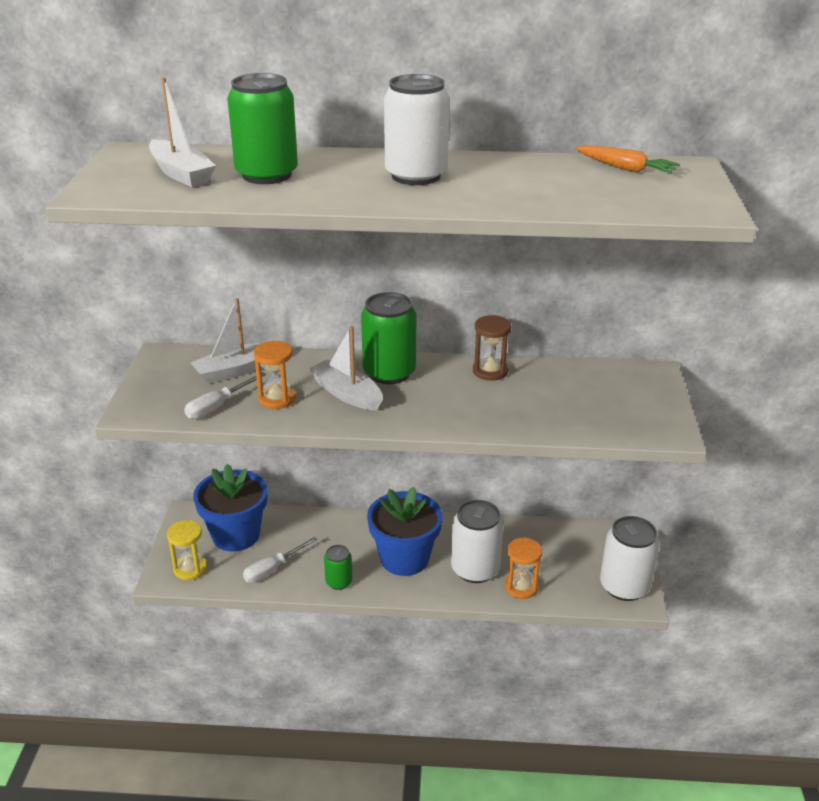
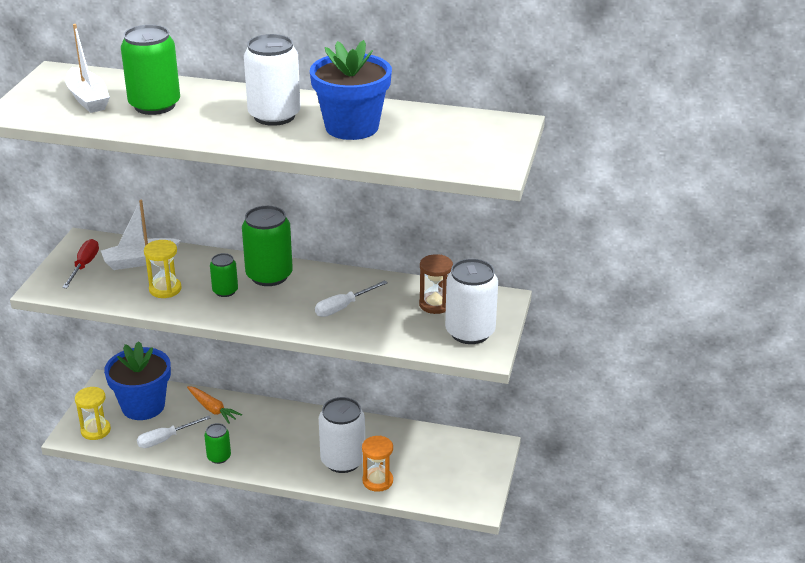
camera: 10 degrees right, 0 degrees up
white screwdriver [184,372,266,419] -> white screwdriver moved to [315,280,388,317]
orange hourglass [254,341,296,409] -> yellow hourglass [144,240,181,298]
white boat [309,326,383,411] -> green can [210,253,238,297]
blue flower pot [367,487,442,576] -> blue flower pot moved to [310,40,392,140]
brown hourglass [473,315,511,381] -> brown hourglass moved to [419,254,453,314]
orange carrot [575,145,680,174] -> orange carrot moved to [187,386,242,424]
white can [600,516,660,601] -> white can moved to [445,259,498,344]
none -> red screwdriver [62,239,99,288]

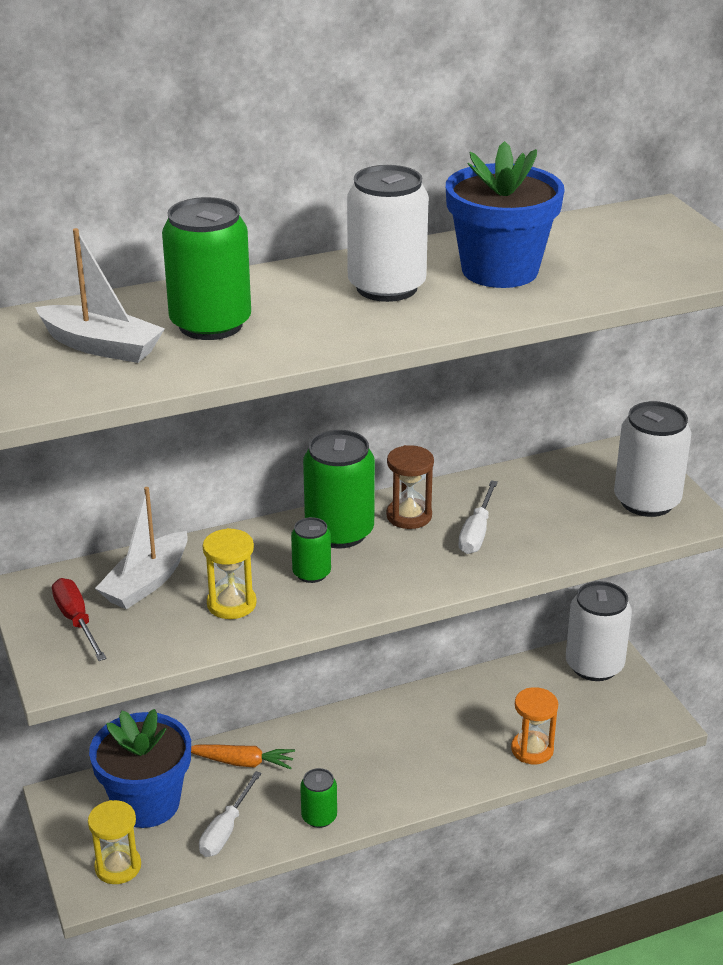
camera: 35 degrees left, 0 degrees up
white can [319,397,365,473] -> white can moved to [566,581,632,681]
brown hourglass [419,254,453,314] -> brown hourglass moved to [386,445,434,529]

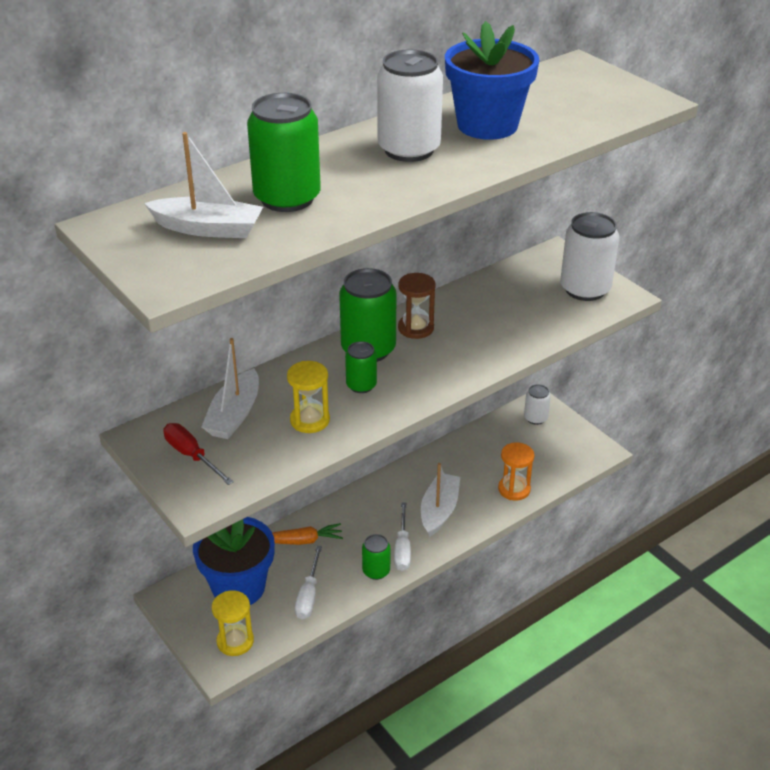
camera: 15 degrees left, 5 degrees up
white screwdriver [458,480,498,554] -> white screwdriver moved to [394,502,411,571]
white can [566,581,632,681] -> white can [524,384,551,425], size x0.54
none -> white boat [421,463,460,537]

